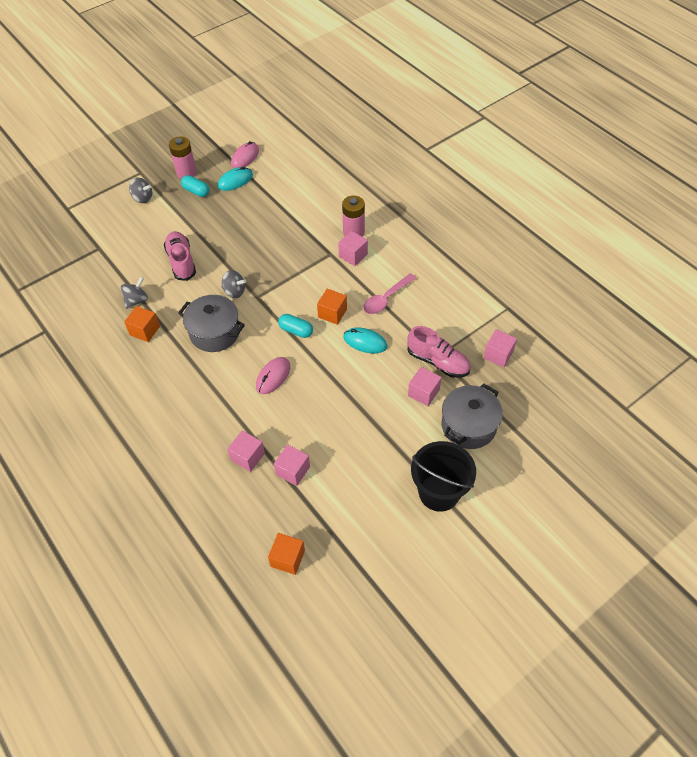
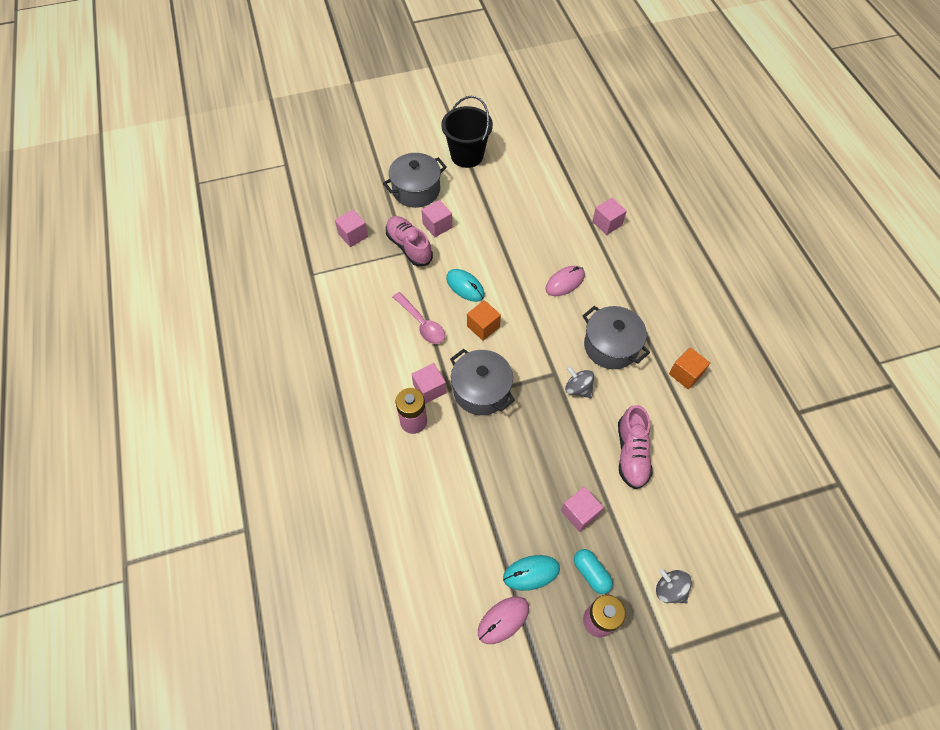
camera: 160 degrees left, 5 degrees up
grey spinning top [121,277,148,309] -> none
orange cube [268,533,305,575] -> none
pink cube [274,444,310,486] -> pink cube moved to [561,486,604,532]
turquoise capsule [278,314,313,338] -> none
pink spoon [363,273,416,314] -> pink spoon turned 75 degrees clockwise [393,292,445,344]
none -> grey pot [450,349,515,415]

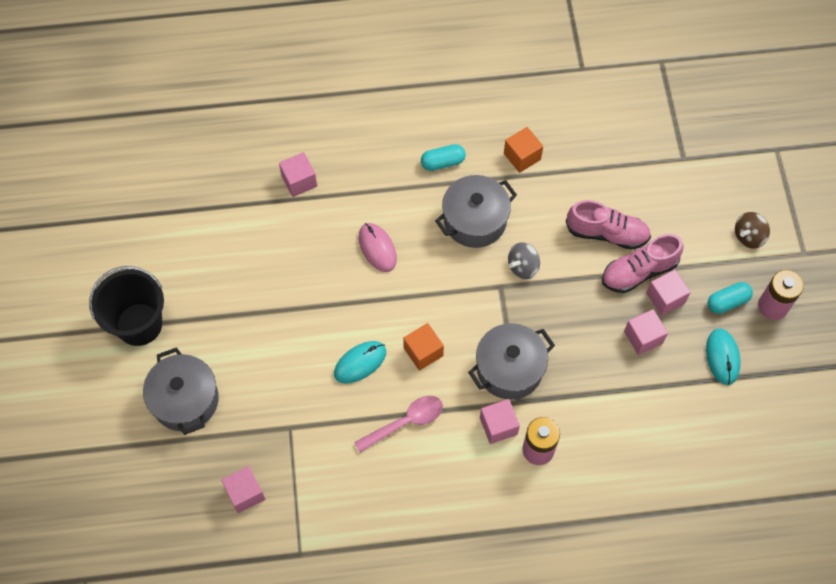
camera: 80 degrees left, 5 degrees up
pink shoe [386,216,433,267] -> pink shoe moved to [602,234,684,293]
pink cube [421,200,452,237] -> pink cube moved to [624,309,668,355]
pink mouse [478,597,529,644] -> none
grey spinning top [656,569,692,603] -> brown spinning top [735,212,770,249]
none -> turquoise capsule [421,144,466,171]

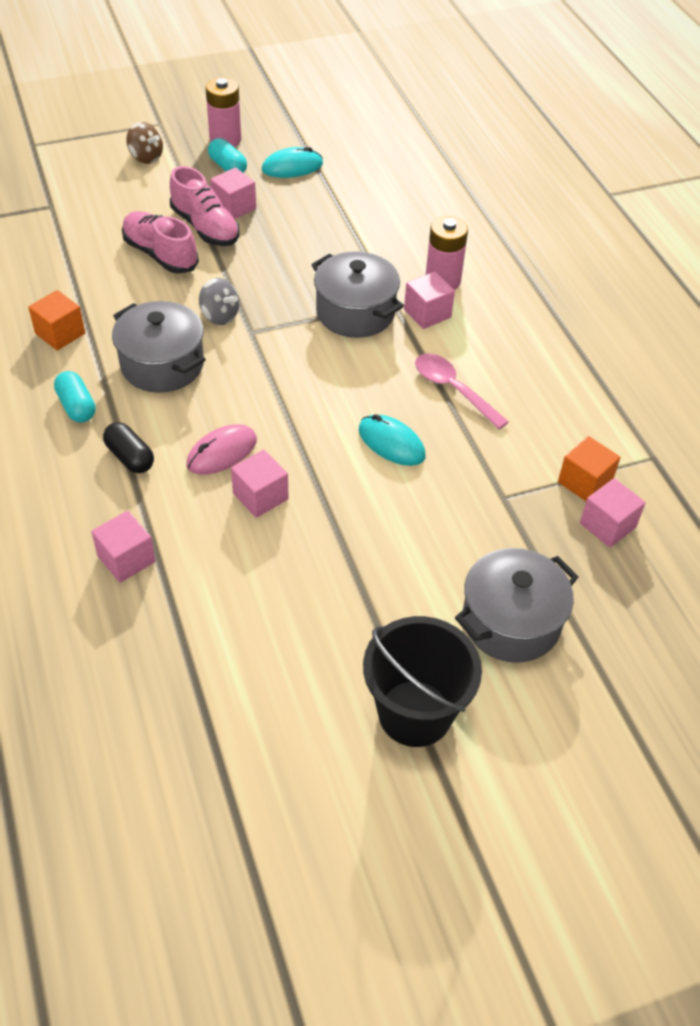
camera: 105 degrees left, 15 degrees down
orange cube [403,323,444,371] -> orange cube moved to [558,436,621,501]
pink shoe [566,200,651,250] -> pink shoe turned 45 degrees counterclockwise [122,211,199,274]
pink cube [624,309,668,355] -> pink cube moved to [231,449,289,518]
none -> black capsule [103,422,154,473]

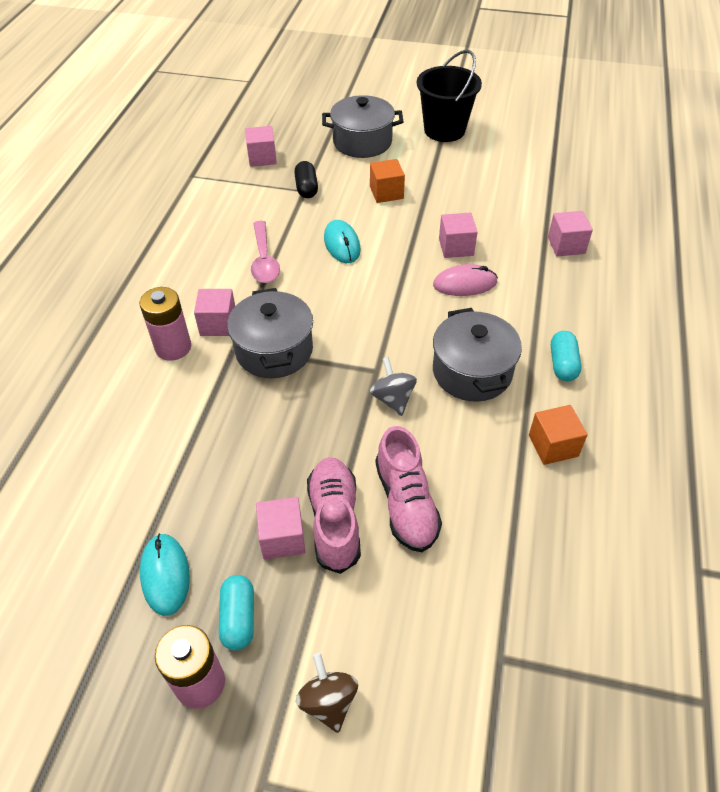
camera: 145 degrees left, 0 degrees up
black capsule [103,422,154,473] -> black capsule moved to [294,161,318,198]
turquoise mouse [262,147,323,178] -> turquoise mouse turned 60 degrees clockwise [140,533,190,616]
orange cube [558,436,621,501] -> orange cube moved to [370,159,405,203]

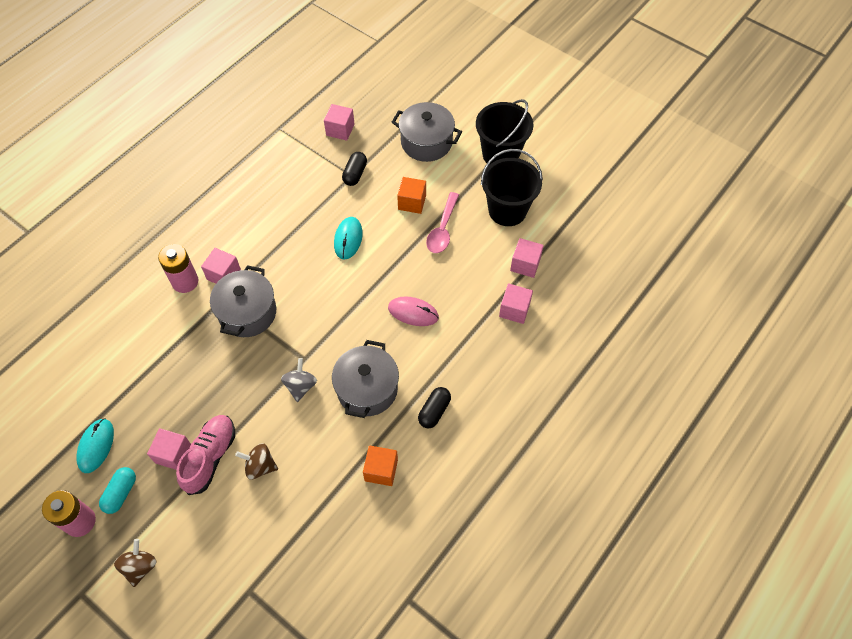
camera: 25 degrees right, 10 degrees up
pink spoon [251,221,280,283] -> pink spoon moved to [426,192,459,253]
pink shoe [375,426,442,552] -> brown spinning top [235,443,278,479]
pink cube [439,213,477,258] -> pink cube moved to [510,238,544,278]
turquoise capsule [551,331,581,381] -> black capsule [418,387,451,428]
none -> black bucket [481,149,543,226]

